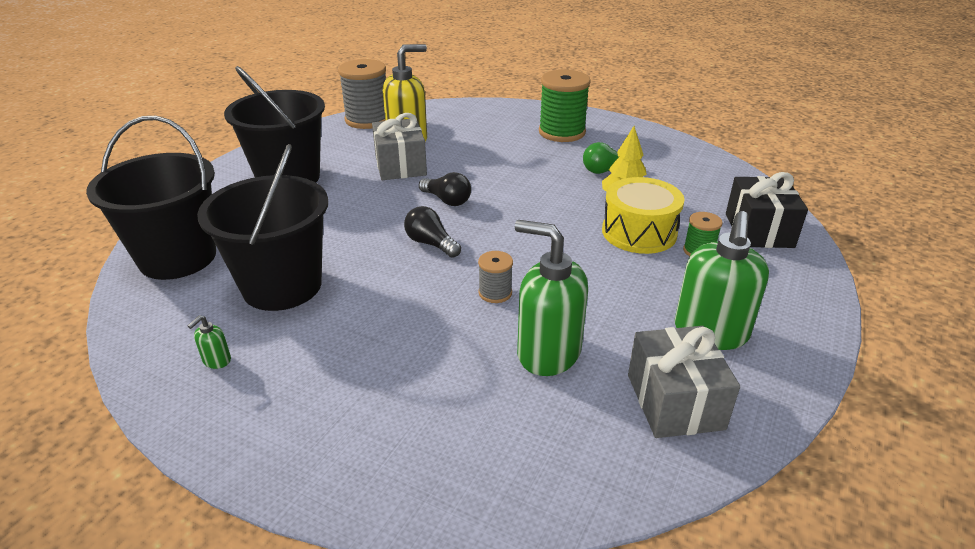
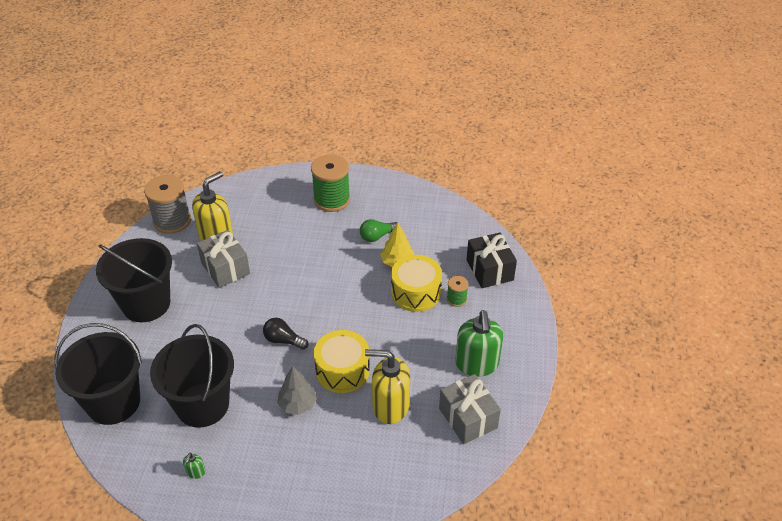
camera: 20 degrees left, 10 degrees up
black light bulb [419,172,471,206] -> none
grey spool [478,251,513,303] -> yellow drum [314,330,370,393]
green soap dispenser [515,220,588,376] -> yellow soap dispenser [365,349,410,424]
none -> grey tree [277,366,317,415]

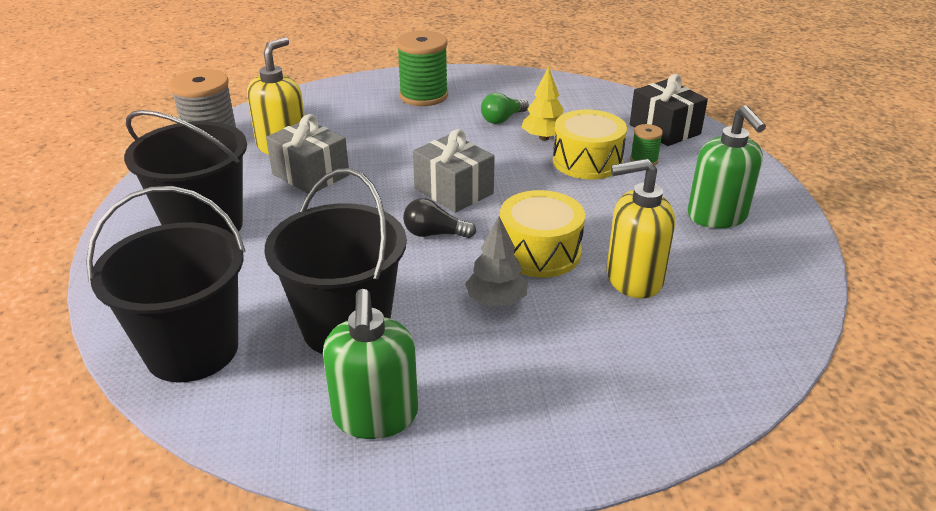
camera: 15 degrees left, 10 degrees down
green soap dispenser [183,453,206,479] -> green soap dispenser [323,289,418,439], size x2.50
grey gift [439,374,501,444] -> grey gift moved to [413,129,495,213]

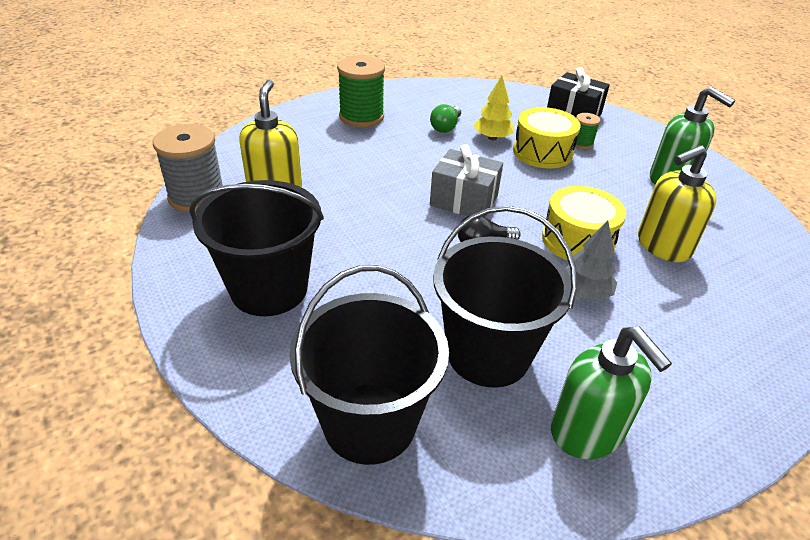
camera: 25 degrees left, 5 degrees up
grey gift [266,114,349,194] -> none

